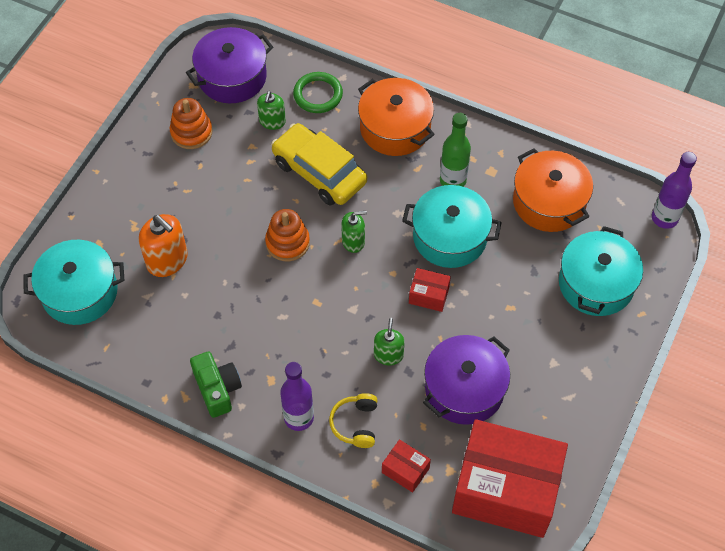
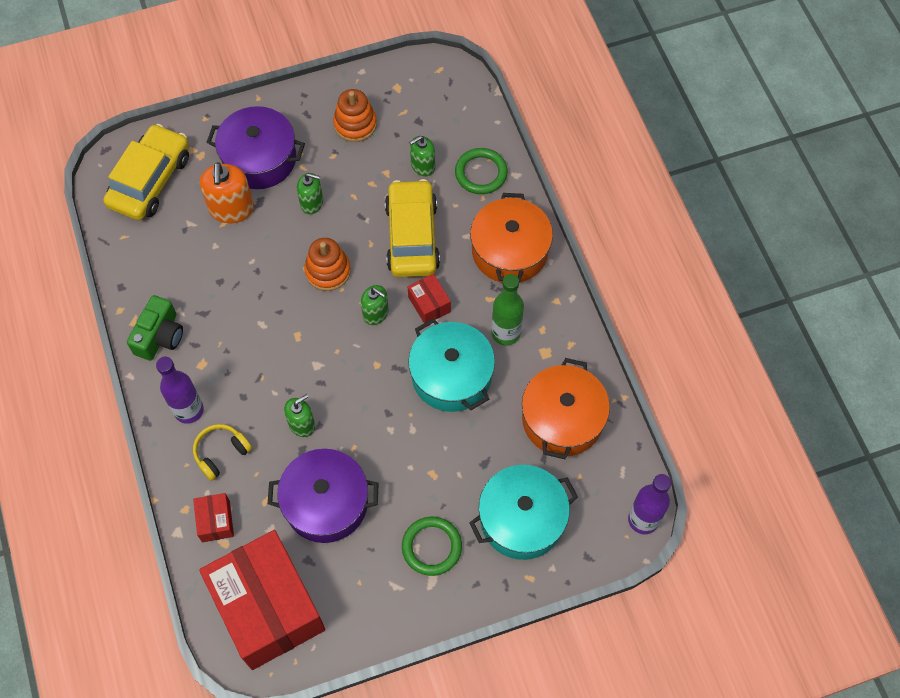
camera: 45 degrees right, 5 degrees up
turquoise pot [23,240,124,325] -> yellow car [103,124,189,220]
purple pot [186,27,273,103] -> purple pot moved to [207,106,305,189]
red box [409,268,451,312] -> red box moved to [408,274,451,323]
none -> green soap dispenser [297,173,323,214]
none -> green ring [402,517,462,576]

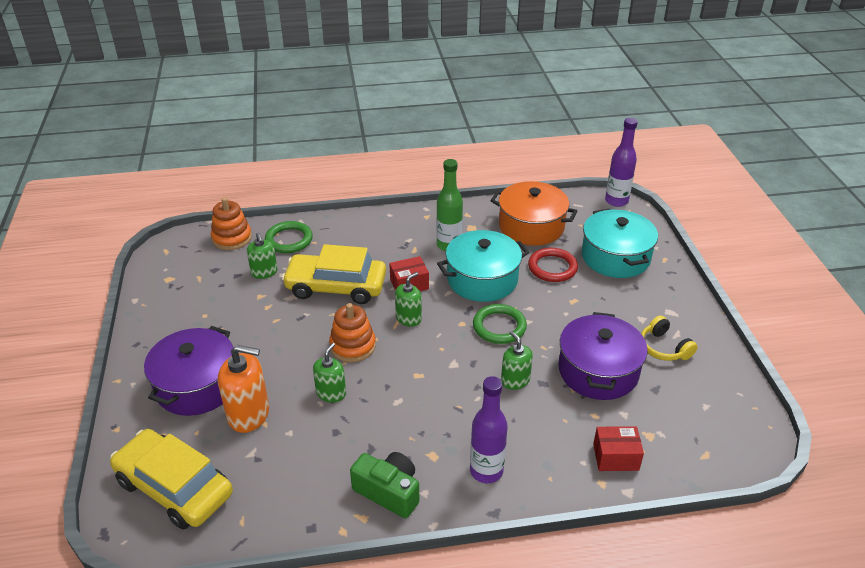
camera: 80 degrees left, 25 degrees down
yellow headphones [193,424,252,481] -> yellow headphones moved to [641,315,698,361]
red box [199,530,325,670] -> none
green soap dispenser [297,173,323,214] -> green soap dispenser moved to [313,343,346,402]
orange stacking toy [333,89,377,142] -> orange stacking toy moved to [211,198,252,250]
green ring [402,517,462,576] -> green ring moved to [473,304,527,344]
orange pot [470,193,553,283] -> none
none -> red ring [528,248,578,282]

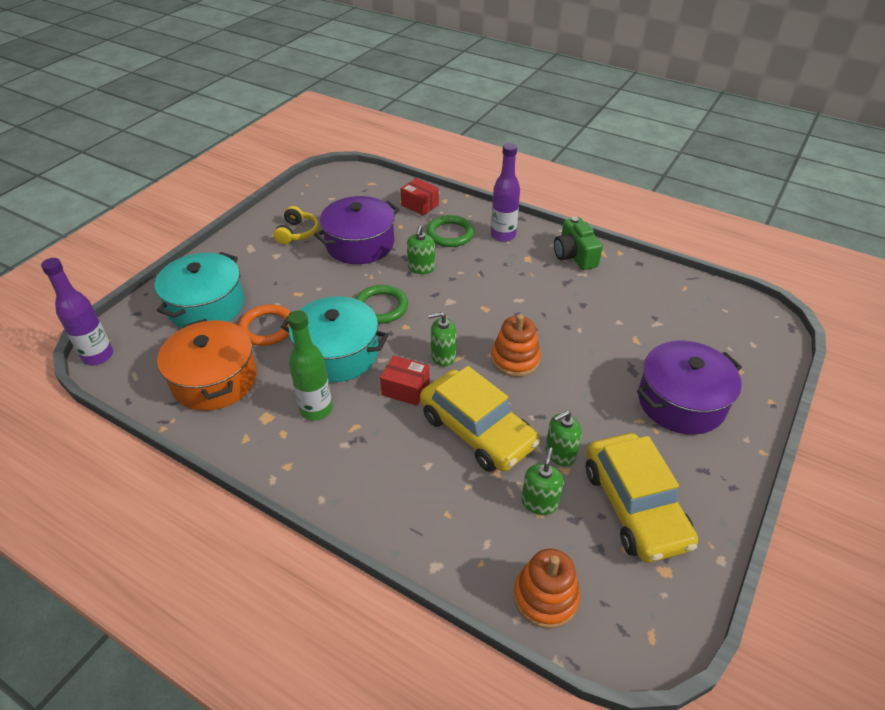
camera: 140 degrees left, 5 degrees up
yellow car [110,429,233,529] -> yellow car moved to [586,433,698,563]
orange soap dispenser [218,345,269,433] -> none
green ring [265,221,313,253] -> green ring moved to [426,215,474,247]
green soap dispenser [313,343,346,402] -> green soap dispenser moved to [545,411,582,466]
red ring [528,248,578,282] -> orange ring [238,305,290,346]

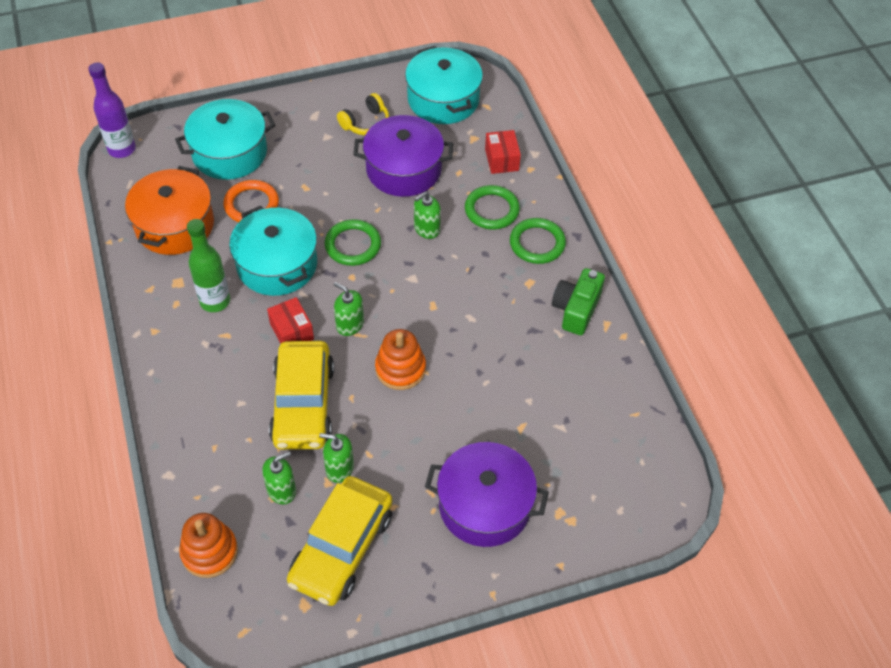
camera: 40 degrees right, 10 degrees up
purple bottle [491,143,520,242] -> green ring [510,218,566,264]
none -> turquoise pot [405,46,483,124]

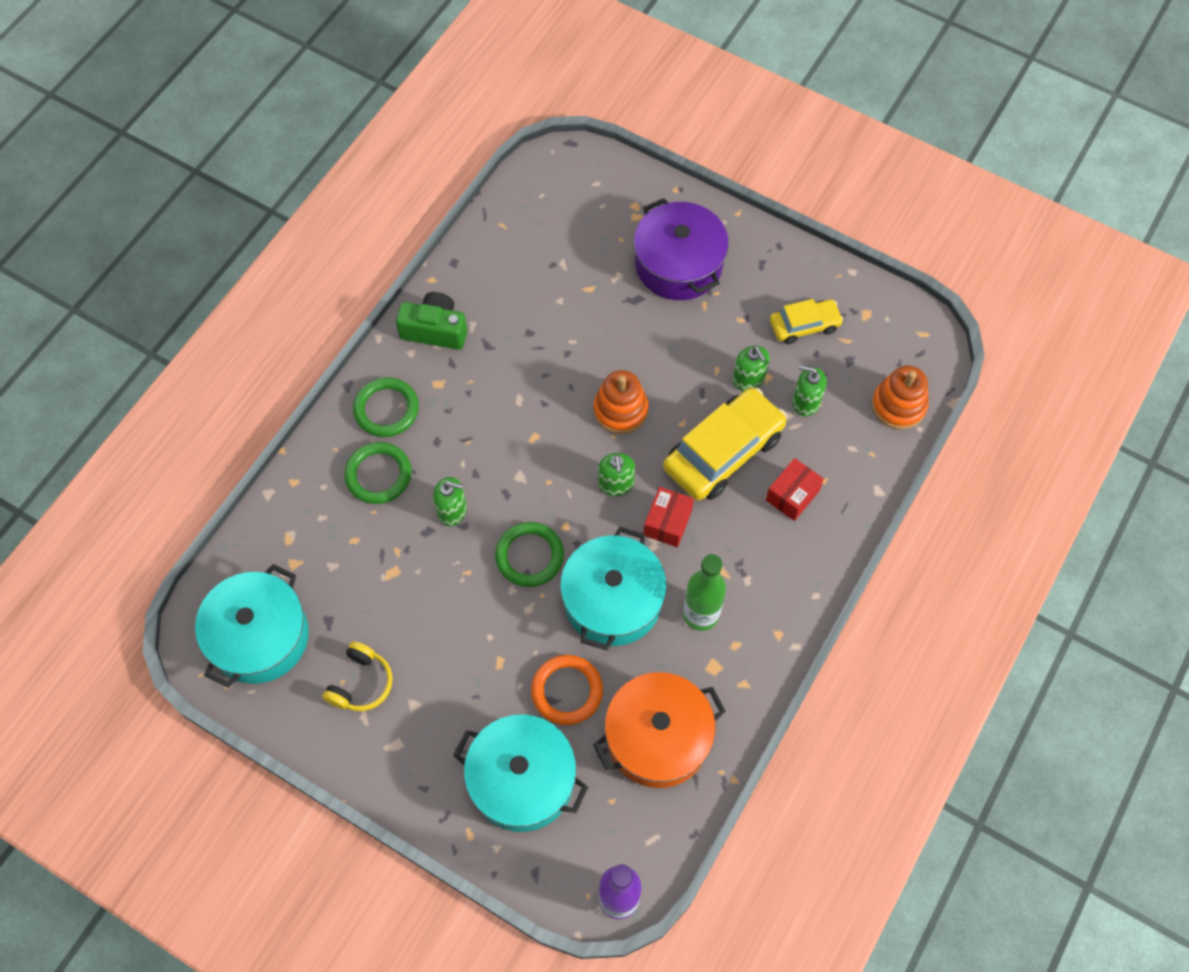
camera: 130 degrees left, 10 degrees up
yellow car [287,476,393,606] -> yellow car [770,299,844,344], size x0.56
yellow headphones [337,93,389,135] -> yellow headphones turned 105 degrees clockwise [322,641,392,711]
purple pot [353,115,453,197] -> none
red box [485,130,521,174] -> red box moved to [766,458,824,521]
green camera [552,268,605,335] -> green camera turned 150 degrees counterclockwise [396,292,467,350]

